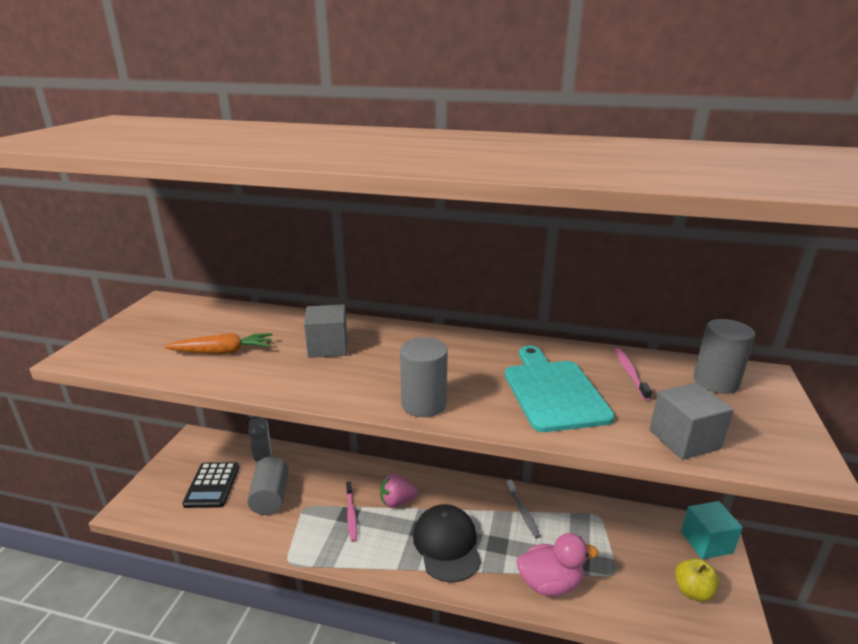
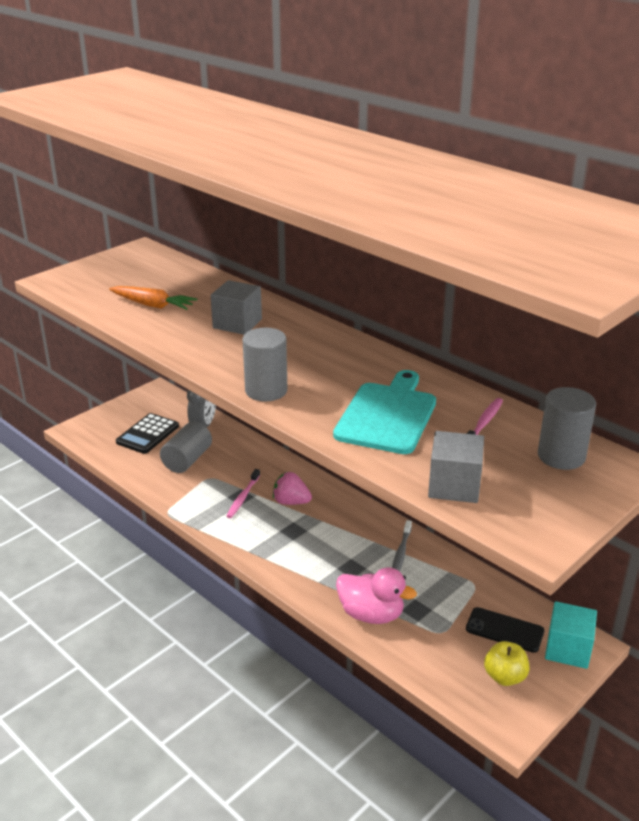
camera: 30 degrees right, 5 degrees up
black cap [413,504,481,583] -> none
none -> black phone [466,607,545,653]

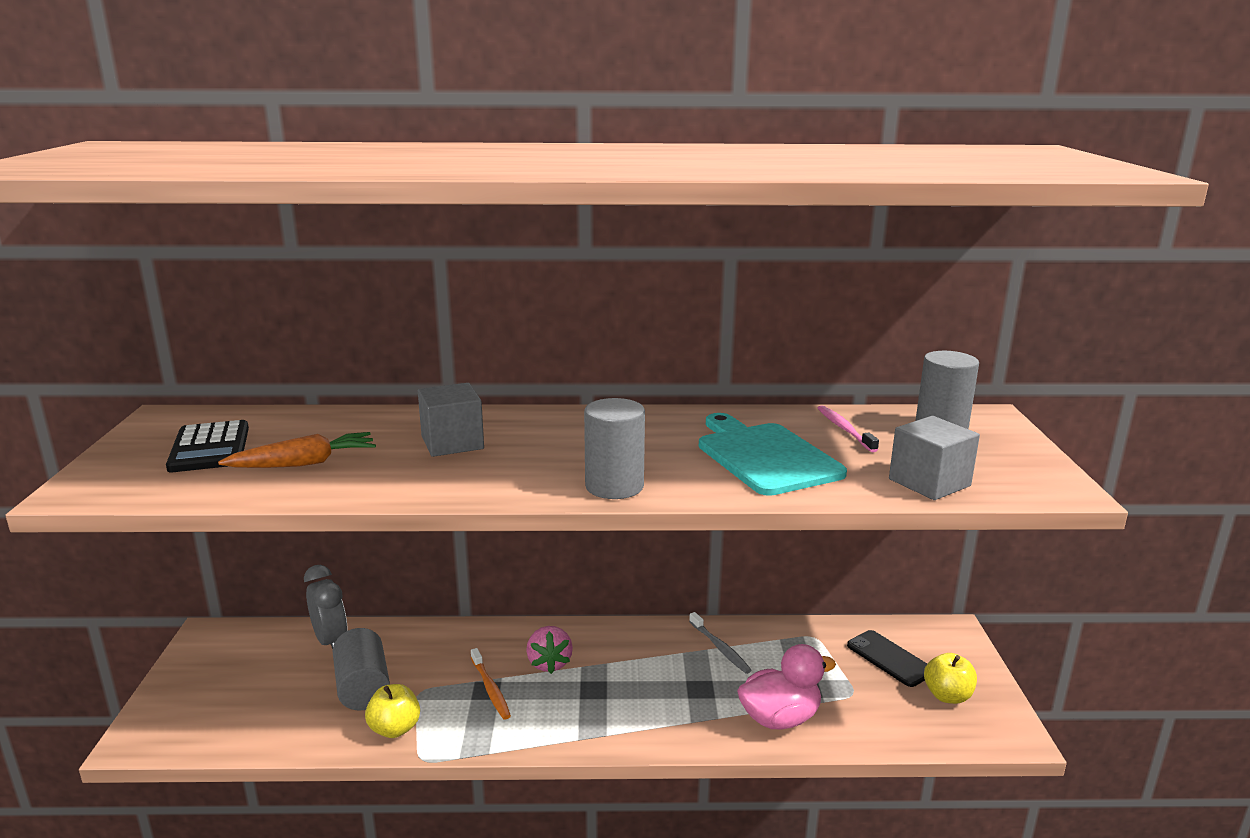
camera: 45 degrees left, 10 degrees down
black calculator [116,413,179,454] -> black calculator moved to [166,420,249,472]
pink toothbrush [226,469,260,518] -> orange toothbrush [471,648,511,720]
pink strawberry [273,471,312,505] -> pink strawberry turned 75 degrees counterclockwise [526,626,573,674]
black phone [466,607,545,653] -> black phone turned 75 degrees clockwise [847,630,927,687]
turquoise cube [545,601,597,669] -> none
none -> yellow apple [365,684,420,738]

